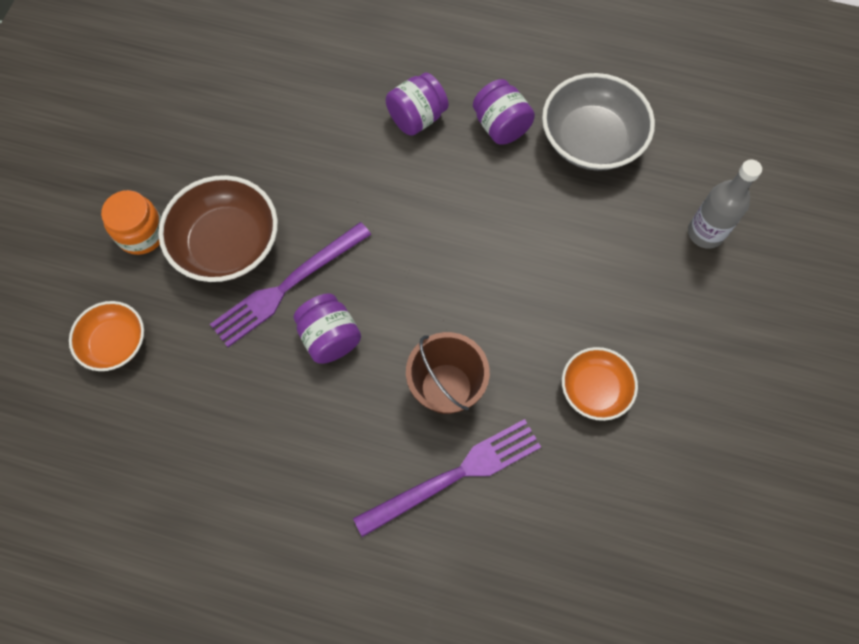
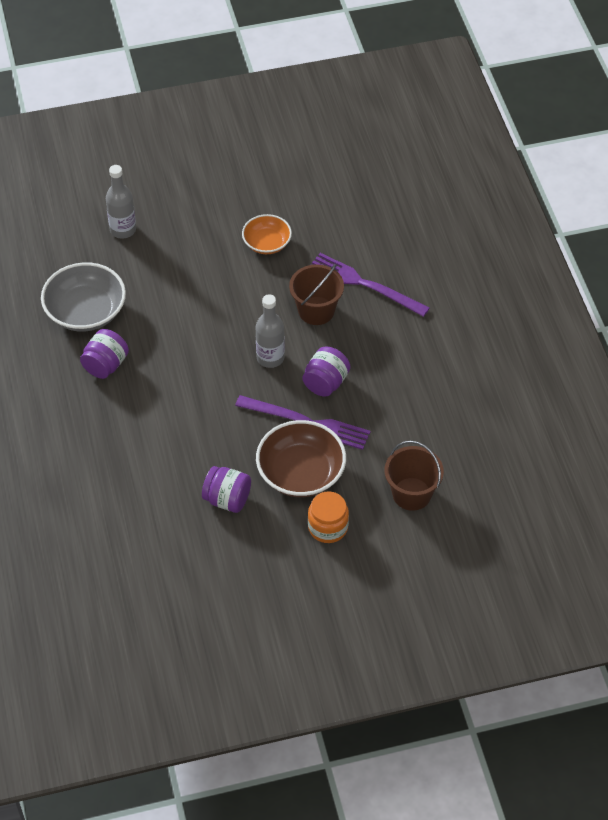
camera: 120 degrees left, 15 degrees down
orange bowl [69,301,144,371] -> brown bucket [385,440,444,511]
purple jar [386,73,448,136] -> purple jar moved to [202,466,251,513]
none -> grey bottle [256,294,285,368]

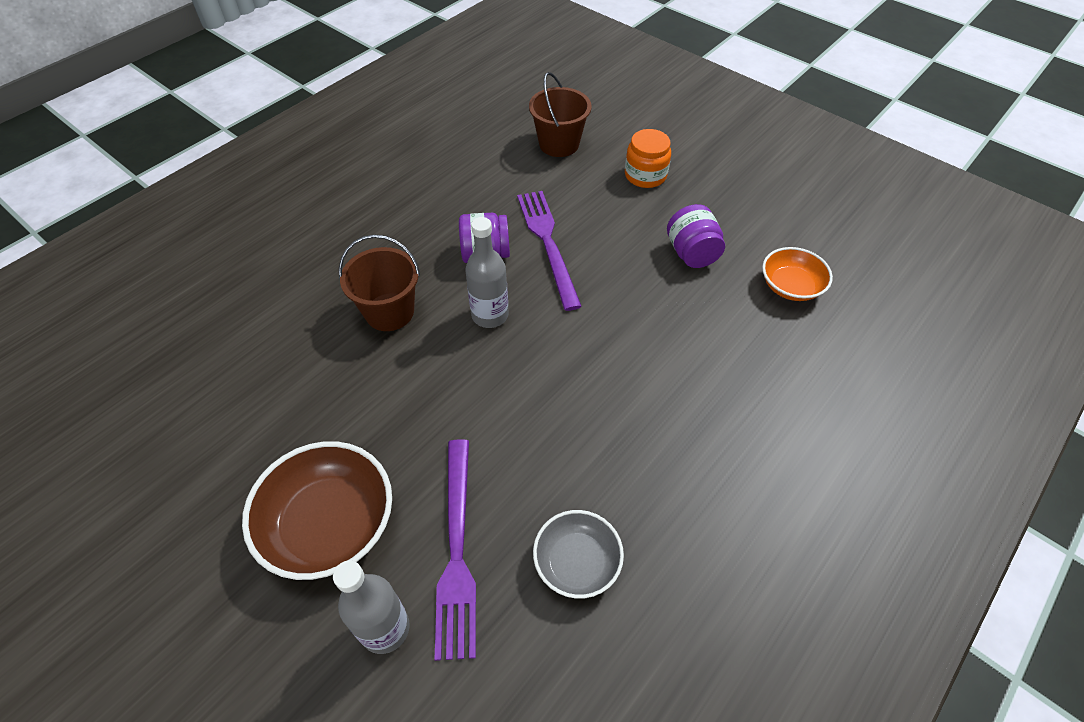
camera: 125 degrees left, 0 degrees up
grey bowl [41,262,126,331] -> grey bowl [533,510,624,599], size x0.61
purple jar [80,329,129,379] -> none
orange bowl [242,214,292,254] -> orange bowl moved to [762,247,833,301]
brown bowl [256,420,346,497] -> brown bowl moved to [242,441,392,580]
purple fork [310,253,430,317] -> purple fork moved to [434,439,476,661]

